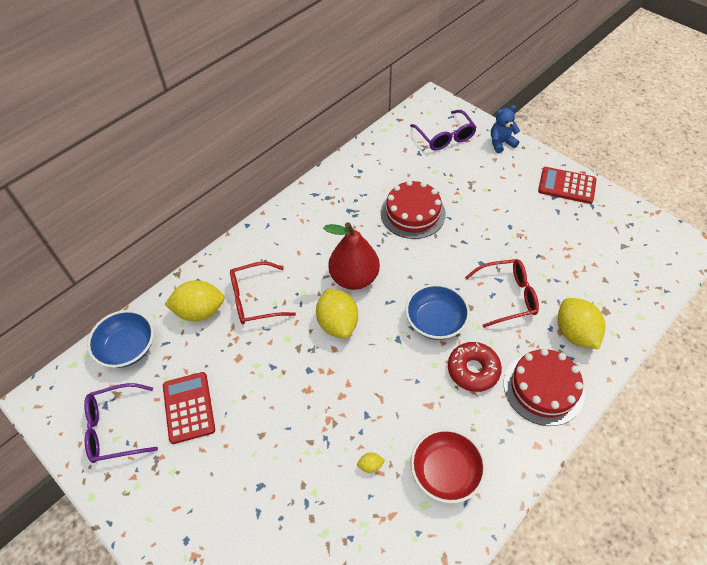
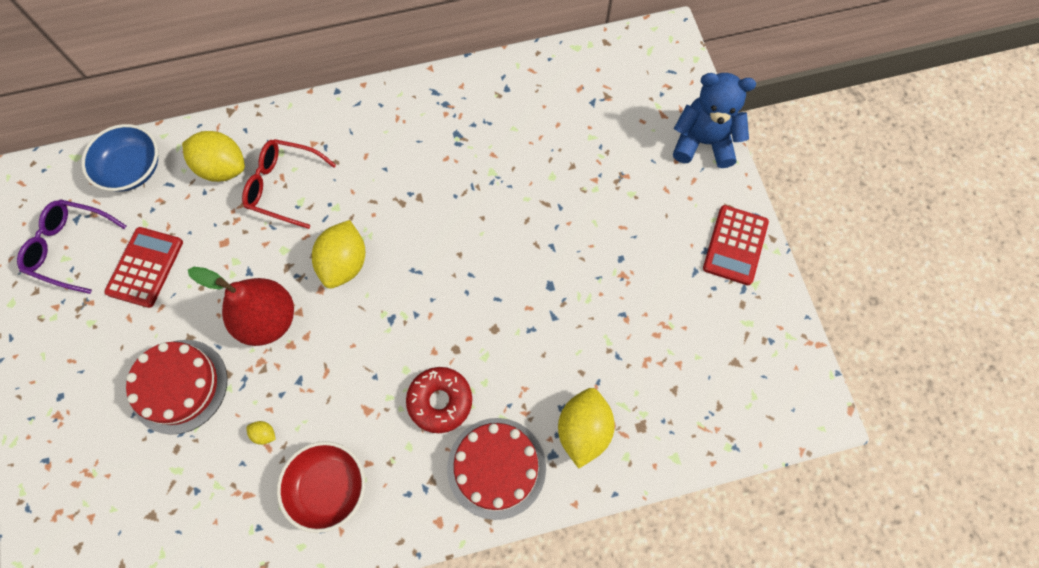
camera: 30 degrees right, 15 degrees up
red pear [323,222,380,290] -> red pear moved to [188,267,294,346]
red cake [381,180,446,239] -> red cake moved to [126,340,227,435]
blue bowl [405,284,470,340] -> none
purple glasses [410,110,477,151] -> none
red glasses [465,259,539,328] -> none
blue teddy bear [491,105,520,153] -> blue teddy bear [673,73,756,168], size x1.62
red calculator [538,167,596,204] -> red calculator turned 120 degrees counterclockwise [703,205,769,285]

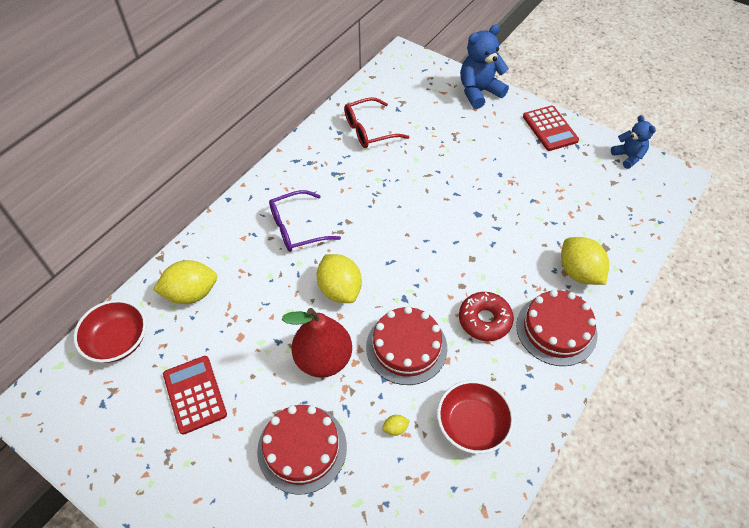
camera: 40 degrees left, 15 degrees down
purple glasses [17,200,127,294] -> purple glasses moved to [269,190,341,252]
blue bowl [81,124,158,191] -> red bowl [74,300,146,363]
red glasses [242,139,336,229] -> red glasses moved to [344,97,409,148]
none -> red cake [366,306,447,385]
none -> blue teddy bear [611,115,656,169]

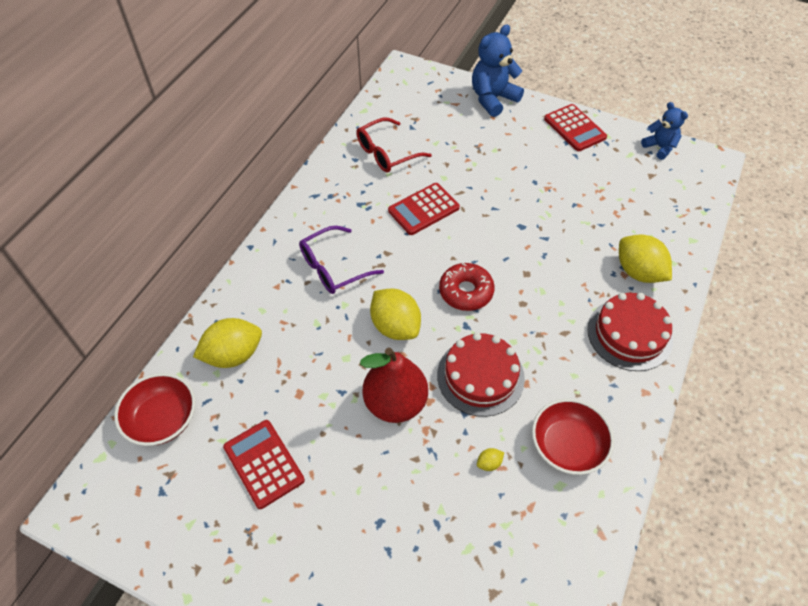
camera: 10 degrees left, 0 degrees up
red cake [257,405,347,494] -> none
red donut [459,292,514,341] -> red donut moved to [439,263,495,311]
none -> red calculator [388,183,460,235]

